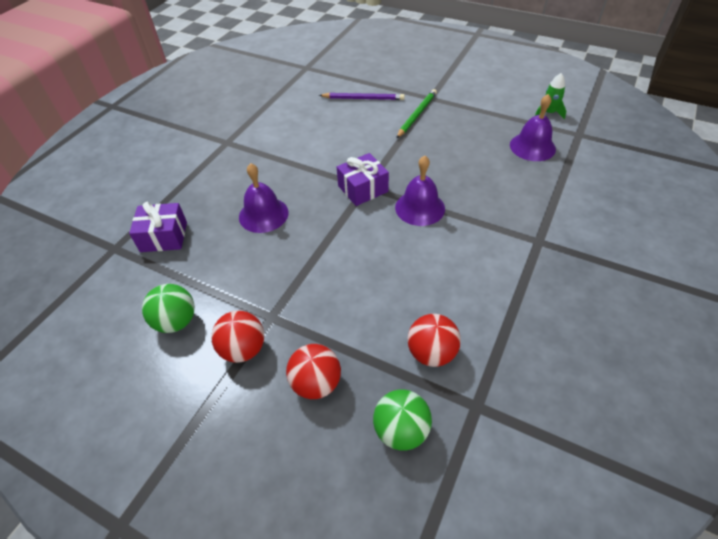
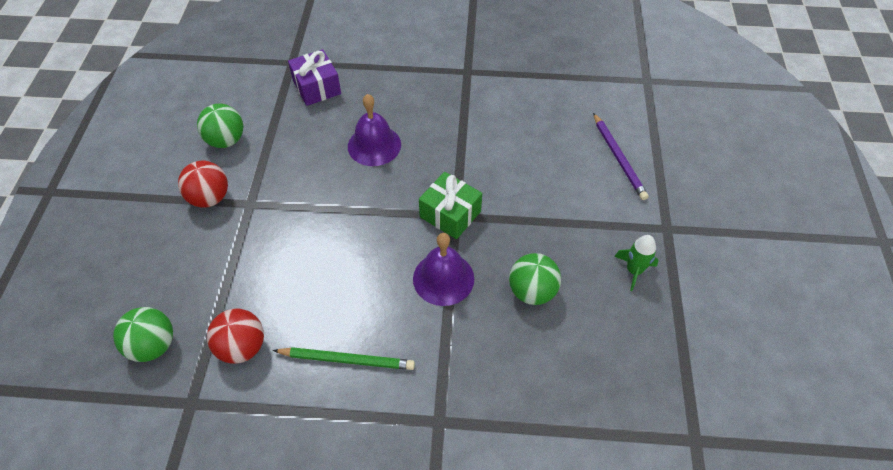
camera: 65 degrees right, 5 degrees up
red ball [286,344,341,399] -> none
purple gift [337,153,389,206] -> green gift [419,172,482,239]
green pencil [396,89,437,138] -> green pencil moved to [273,347,415,370]
purple bell [510,94,556,161] -> none
green rocket [535,73,566,119] -> green rocket moved to [614,235,659,291]
none -> green ball [509,253,561,305]

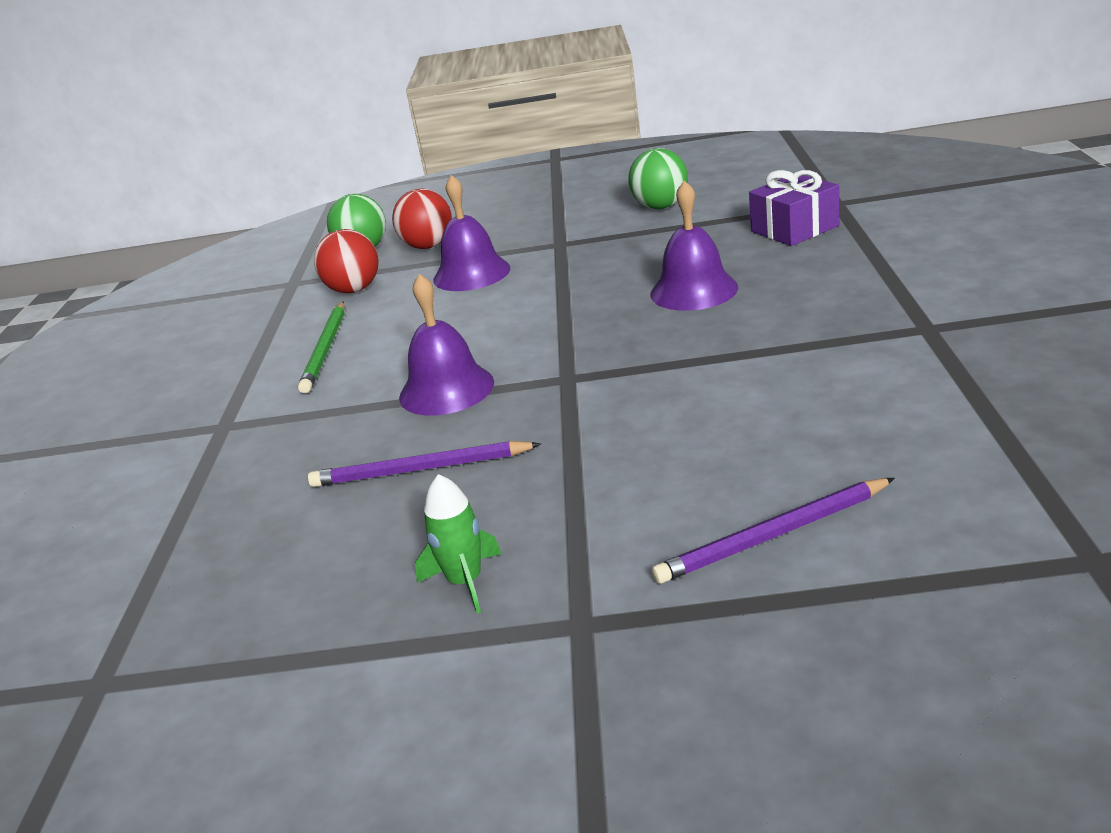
camera: 90 degrees right, 25 degrees down
red ball [178,161,228,208] -> red ball moved to [392,189,452,249]
green gift [419,172,482,239] -> none
green ball [509,253,561,305] -> purple pencil [308,441,541,487]
none -> purple bell [433,175,510,291]

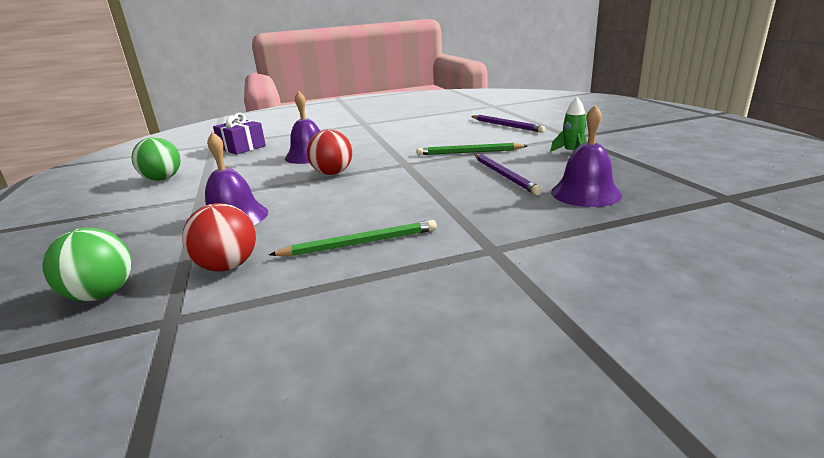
camera: 110 degrees left, 5 degrees down
red ball [392,189,452,249] -> red ball moved to [307,129,352,175]
purple bell [399,274,494,416] -> purple bell moved to [551,105,622,207]
none -> green pencil [417,143,527,155]

